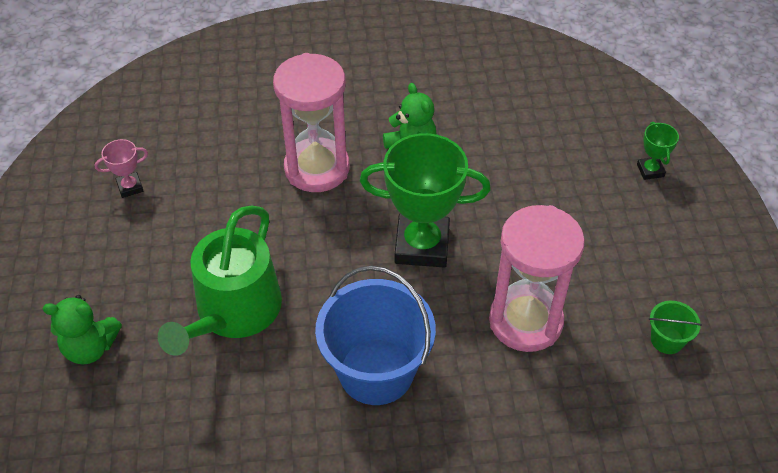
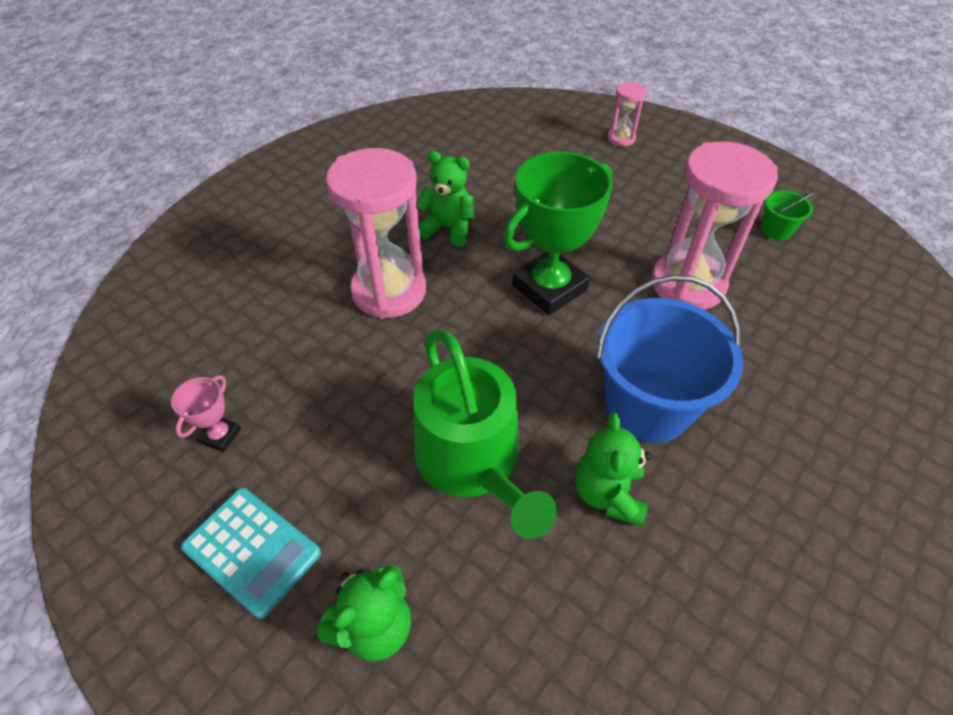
camera: 45 degrees left, 0 degrees up
green trophy [637,122,679,180] -> pink hourglass [608,82,646,146]
none -> turquoise calculator [181,488,321,619]
none -> green teddy bear [575,412,651,526]

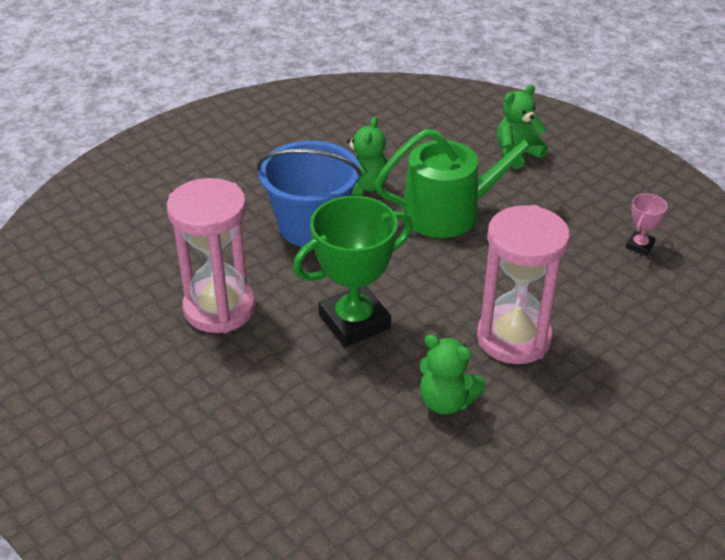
camera: 170 degrees left, 10 degrees down
turquoise calculator [181,488,321,619] -> none
green watering can [413,330,557,539] -> green watering can turned 90 degrees clockwise [375,123,546,238]
pink hourglass [608,82,646,146] -> none
green bucket [761,190,814,240] -> none

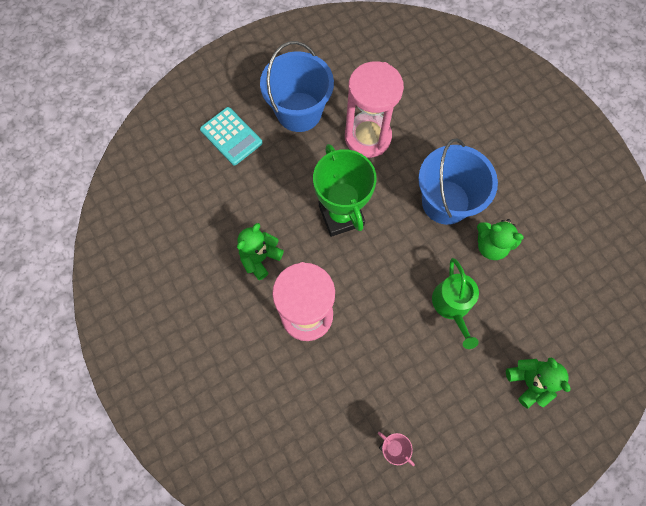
camera: 100 degrees right, 30 degrees up
green watering can [375,123,546,238] -> green watering can [432,258,479,349], size x0.66
none -> turquoise calculator [200,107,263,165]
none -> blue bucket [260,41,334,132]

